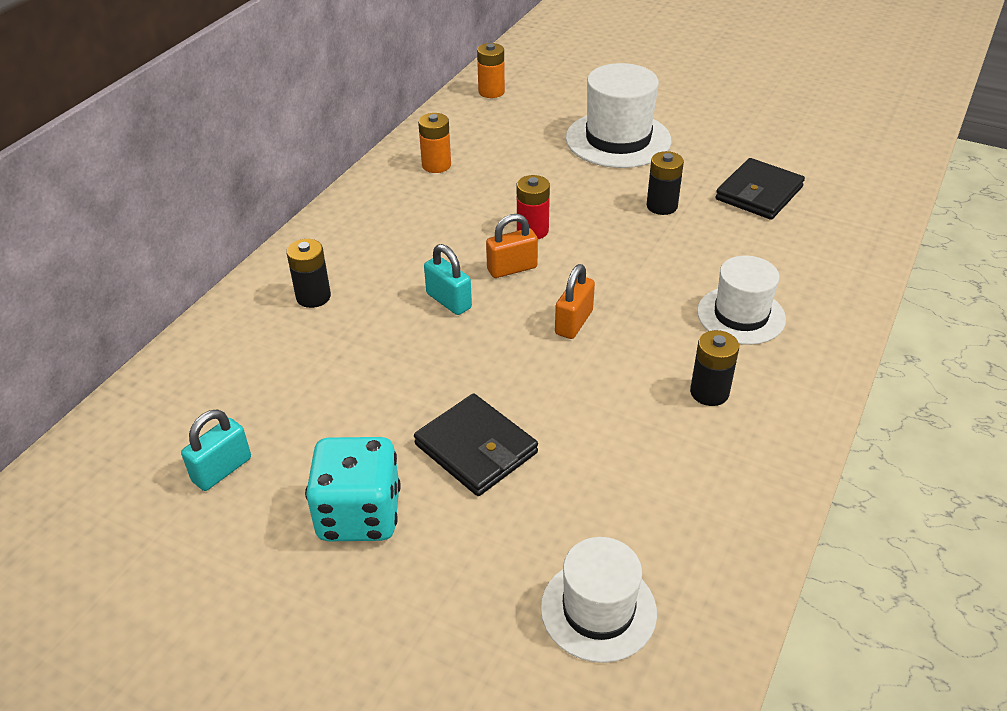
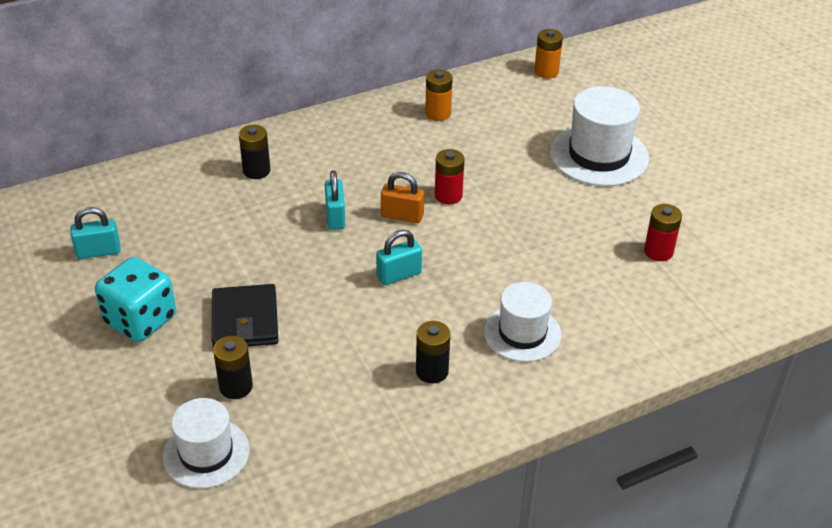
camera: 35 degrees right, 0 degrees up
orange padlock [555,264,595,339] -> turquoise padlock [376,230,422,285]
black battery [647,151,684,215] -> black battery moved to [213,336,253,399]
black wallet [715,158,805,220] -> red battery [644,204,682,261]

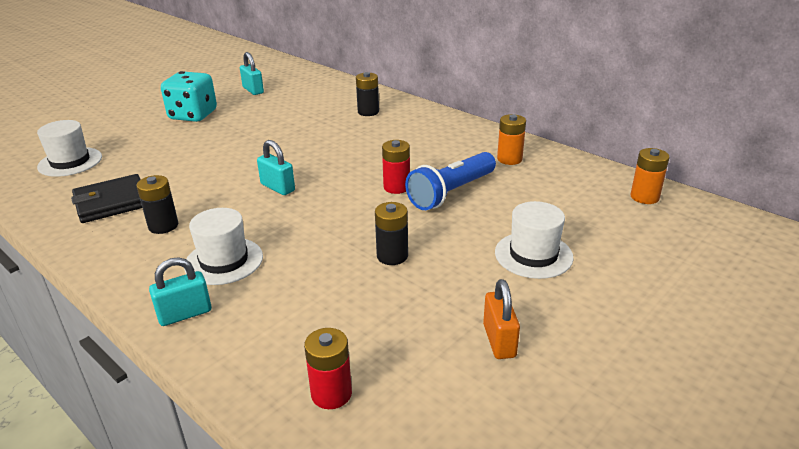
camera: 70 degrees right, 10 degrees down
black wallet [212,284,278,348] -> black wallet moved to [71,174,142,223]
black battery [213,336,253,399] -> black battery moved to [375,202,408,265]
turquoise padlock [325,170,345,230] -> turquoise padlock moved to [149,257,212,326]
orange padlock [381,172,424,223] -> orange padlock moved to [483,279,520,359]
white hat [550,86,649,186] -> white hat [495,201,574,279], size x0.66
red battery [644,204,682,261] -> red battery moved to [304,328,352,409]
none -> blue flashlight [405,152,496,210]

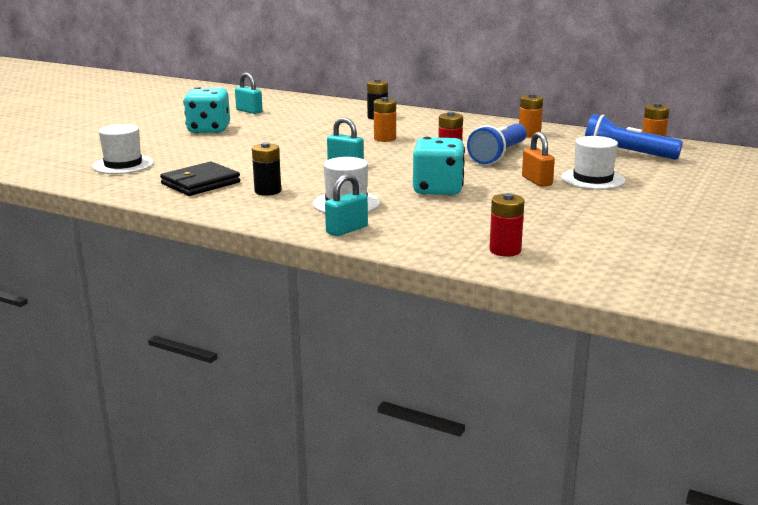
camera: 15 degrees left, 10 degrees down
black battery [375,202,408,265] -> none
orange padlock [483,279,520,359] -> orange padlock moved to [522,132,555,187]
none -> orange battery [374,97,396,142]
none -> turquoise dice [413,137,465,195]
none -> blue flashlight [585,114,683,160]

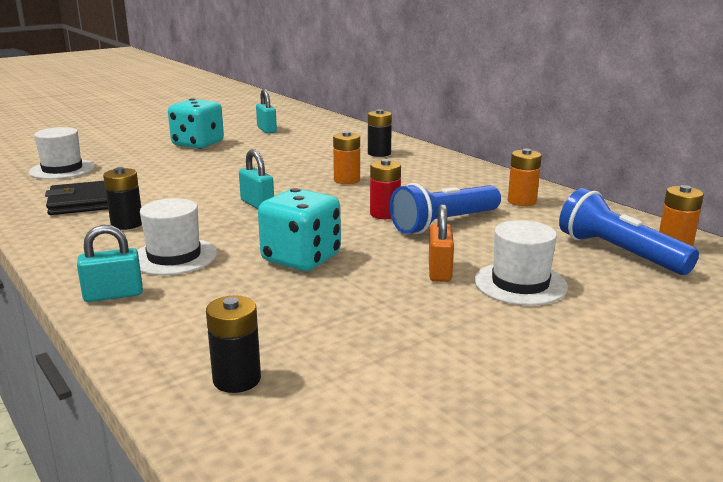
camera: 25 degrees right, 0 degrees up
red battery [489,193,524,257] -> black battery [206,295,261,393]

